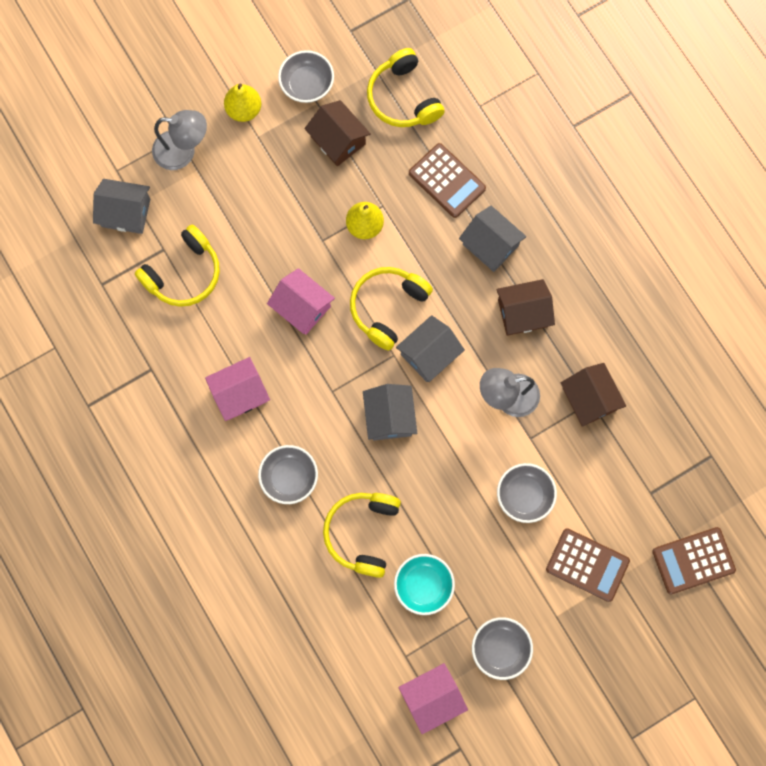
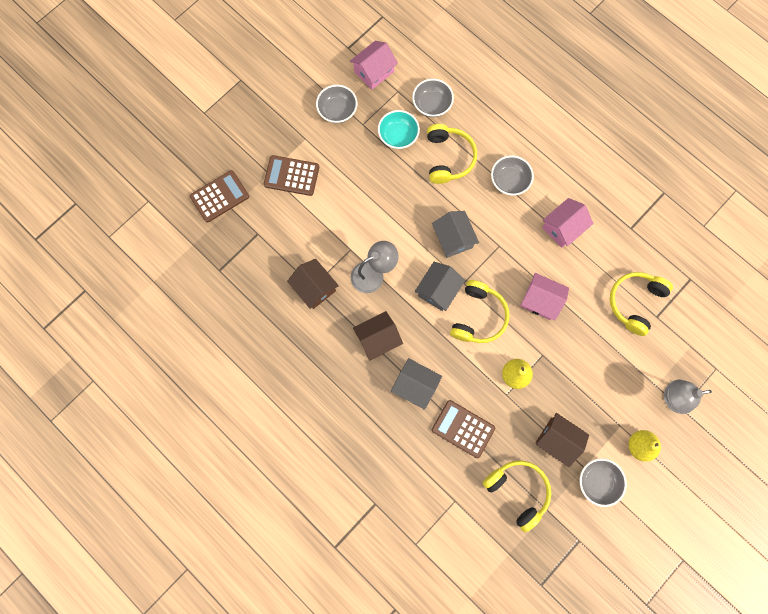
camera: 165 degrees right, 0 degrees up
grey house [93,179,150,234] -> none
grey bowl [497,463,557,523] -> grey bowl moved to [412,79,454,117]

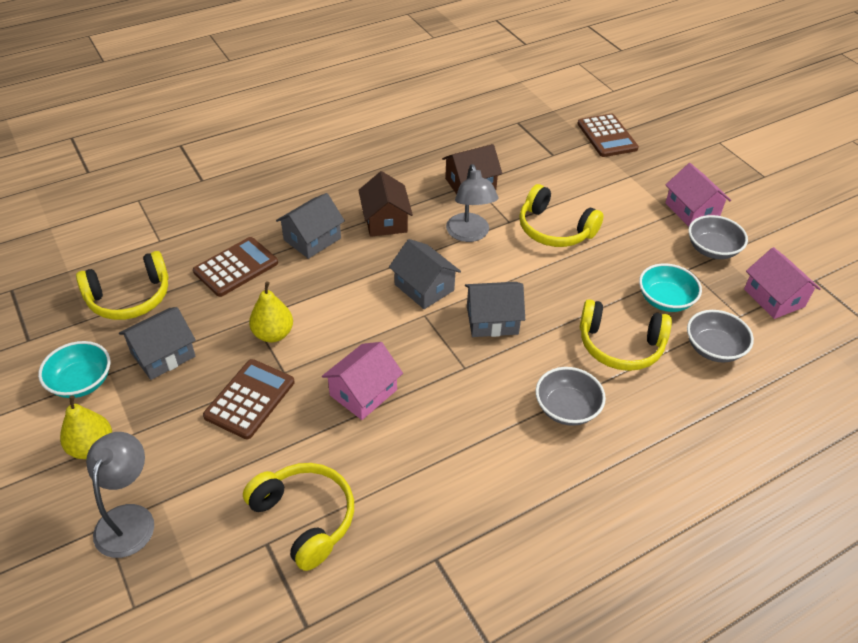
camera: 105 degrees right, 30 degrees down
brown calculator [264,155,319,196] -> brown calculator moved to [203,359,294,440]
yellow headphones [450,280,510,343] -> yellow headphones moved to [519,184,604,247]
brown house [536,413,589,467] -> grey house [119,307,196,380]
pink house [542,198,594,248] -> pink house moved to [665,163,731,227]
grey bowl [580,458,627,507] -> turquoise bowl [38,341,110,398]

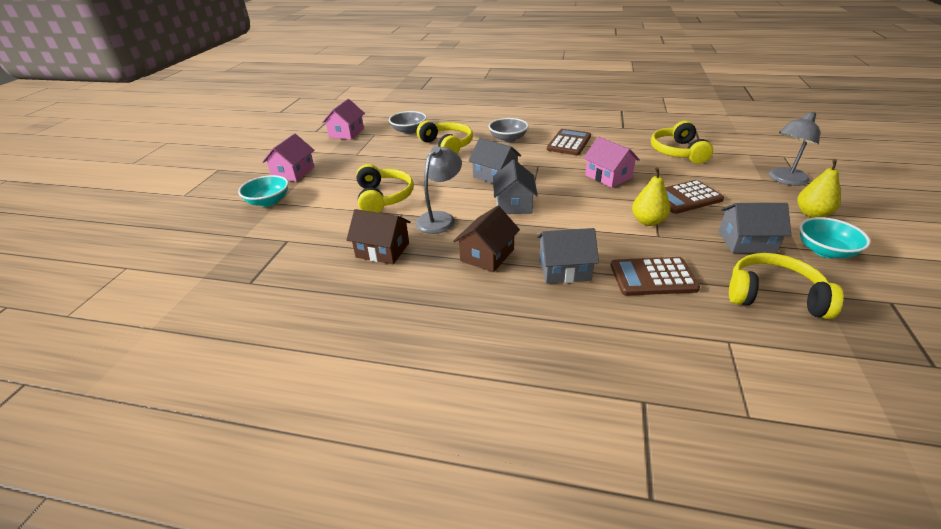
camera: 135 degrees left, 10 degrees down
pink house [322,342,403,420] -> pink house turned 60 degrees clockwise [583,137,640,188]
brown calculator [577,114,639,157] -> brown calculator moved to [547,129,591,155]
turquoise bowl [639,263,702,312] -> turquoise bowl moved to [238,175,289,207]
grey bowl [688,215,748,259] -> none

